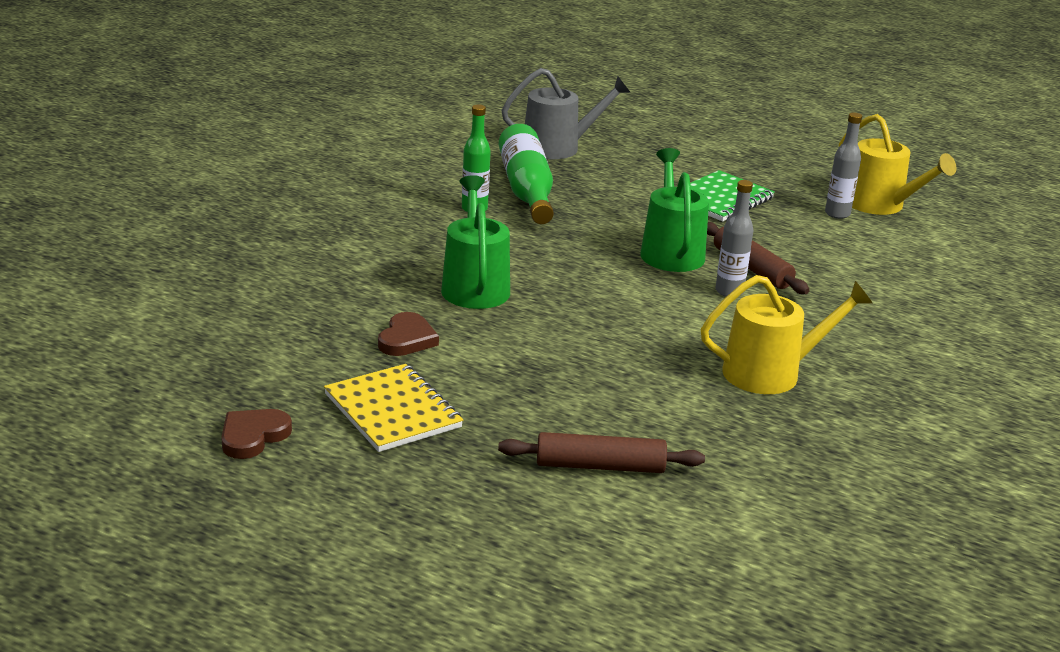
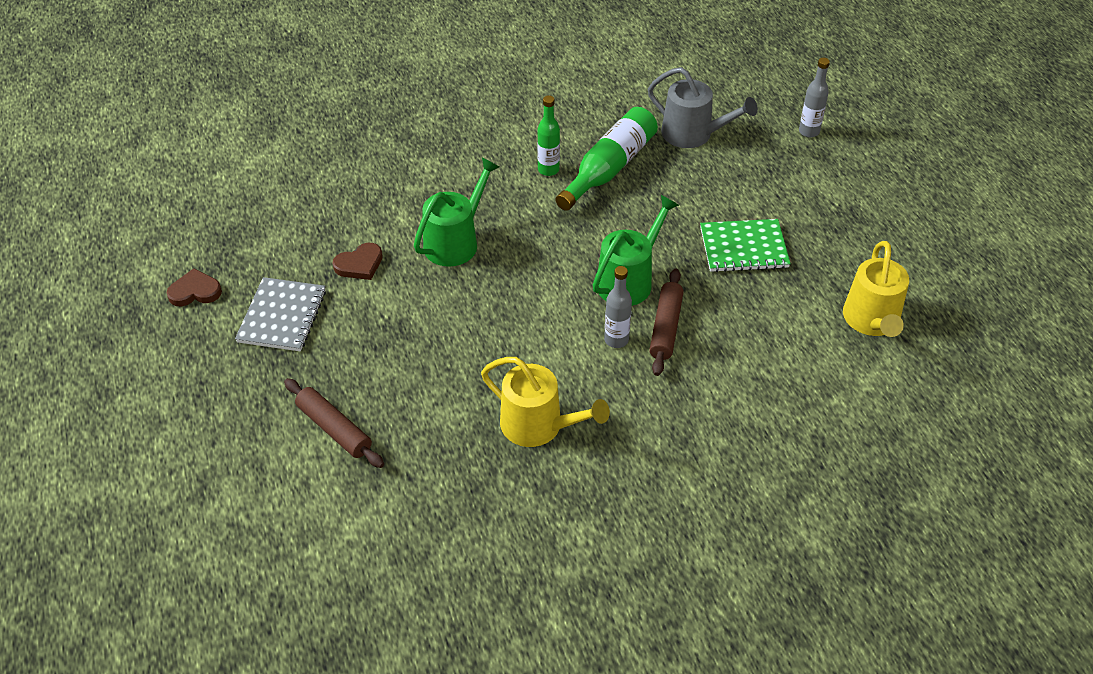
camera: 45 degrees right, 20 degrees up
yellow notebook [324,364,463,452] -> grey notebook [235,277,326,351]
grey bottle [825,113,862,219] -> grey bottle moved to [799,58,830,137]

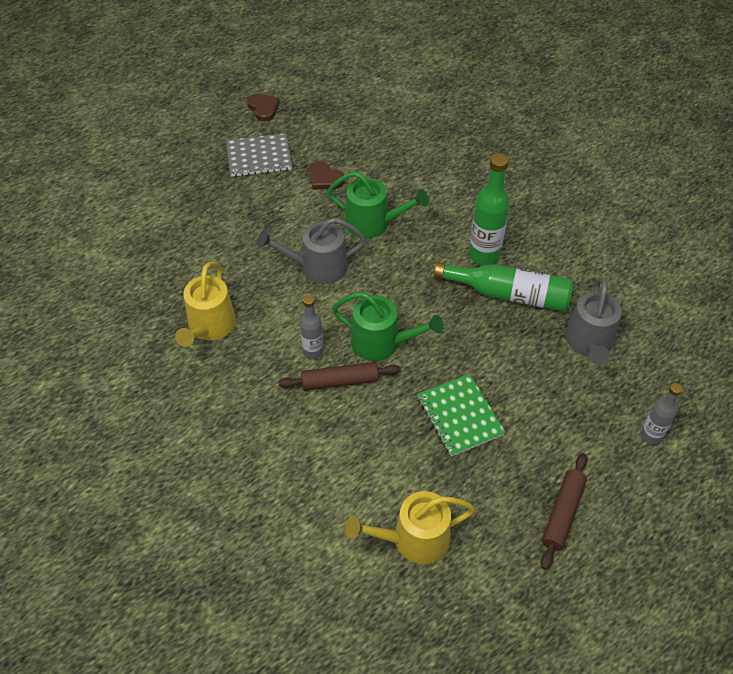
camera: 70 degrees right, 5 degrees up
brown rolling pin [284,378,384,468] -> brown rolling pin moved to [540,453,587,570]
green bottle [537,95,560,176] -> green bottle [469,154,510,265], size x1.64
none -> grey watering can [257,218,366,284]

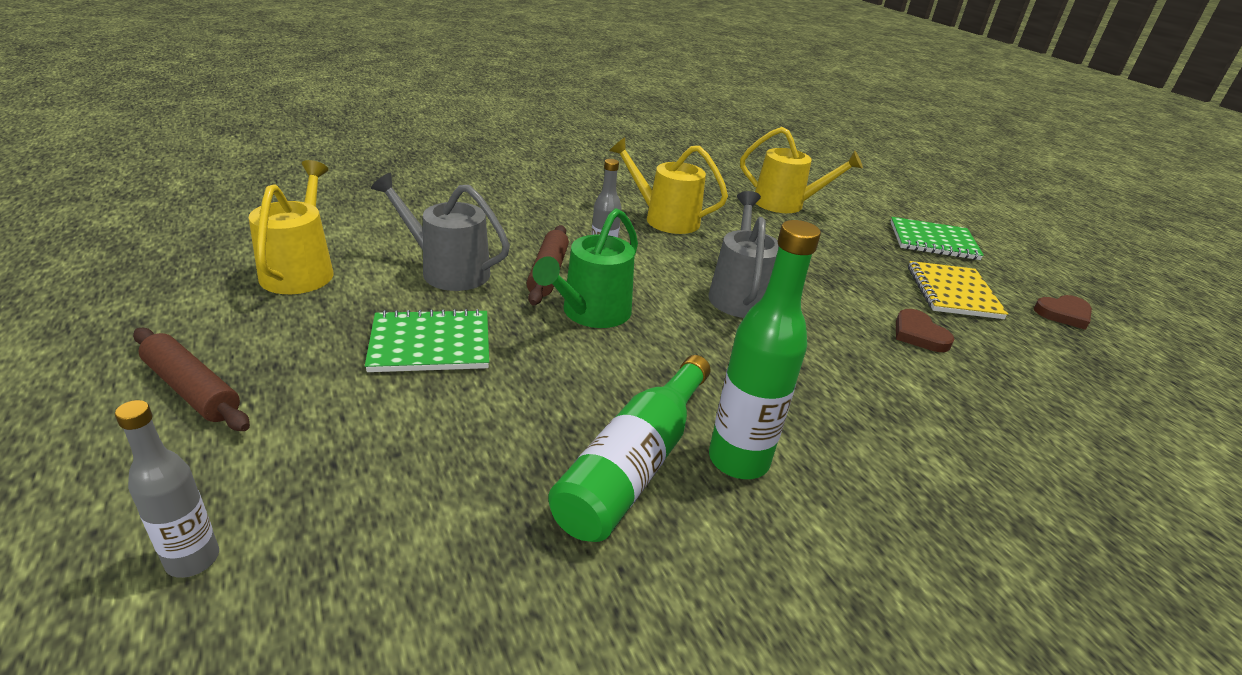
camera: 100 degrees right, 20 degrees down
grey notebook [226,133,292,177] -> yellow notebook [908,261,1008,319]
brown heart [309,161,345,190] -> brown heart turned 75 degrees counterclockwise [896,309,955,352]
green watering can [327,171,429,239] -> none
grey watering can [565,277,622,365] -> grey watering can moved to [371,173,510,291]
none -> yellow watering can [740,127,863,213]
none -> green notebook [891,217,984,260]

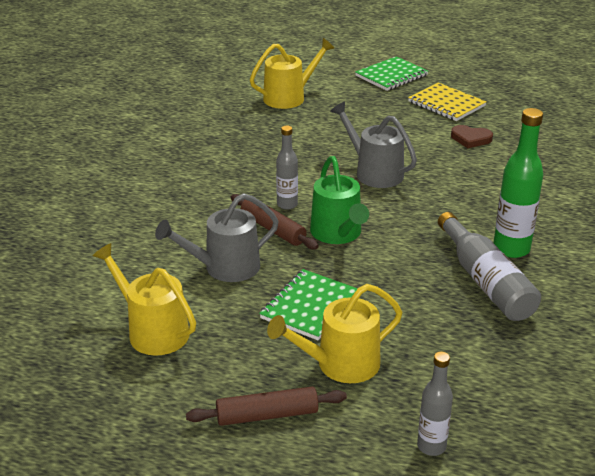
camera: 45 degrees left, 0 degrees up
green bottle [548,355,711,542] -> grey bottle [438,212,541,321]
yellow watering can [609,137,728,234] -> yellow watering can moved to [267,284,402,383]
brown heart [1034,295,1092,330] -> none

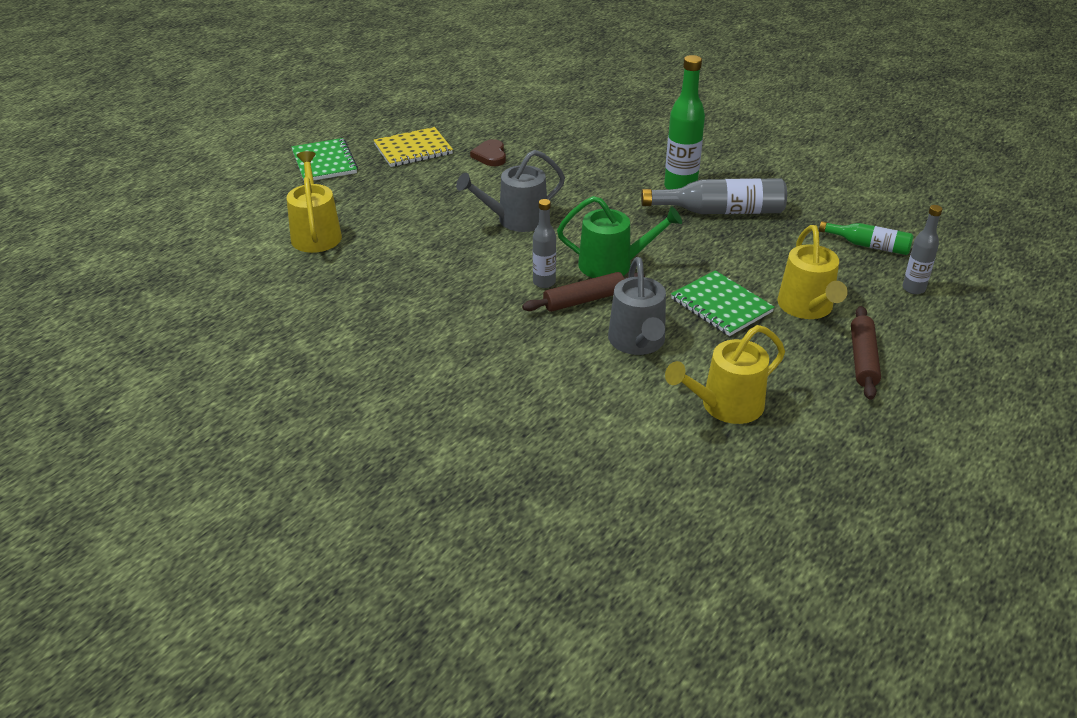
camera: 70 degrees left, 5 degrees up
brown heart [451,125,493,148] -> brown heart turned 135 degrees clockwise [470,139,506,166]
none -> green bottle [819,221,914,255]

